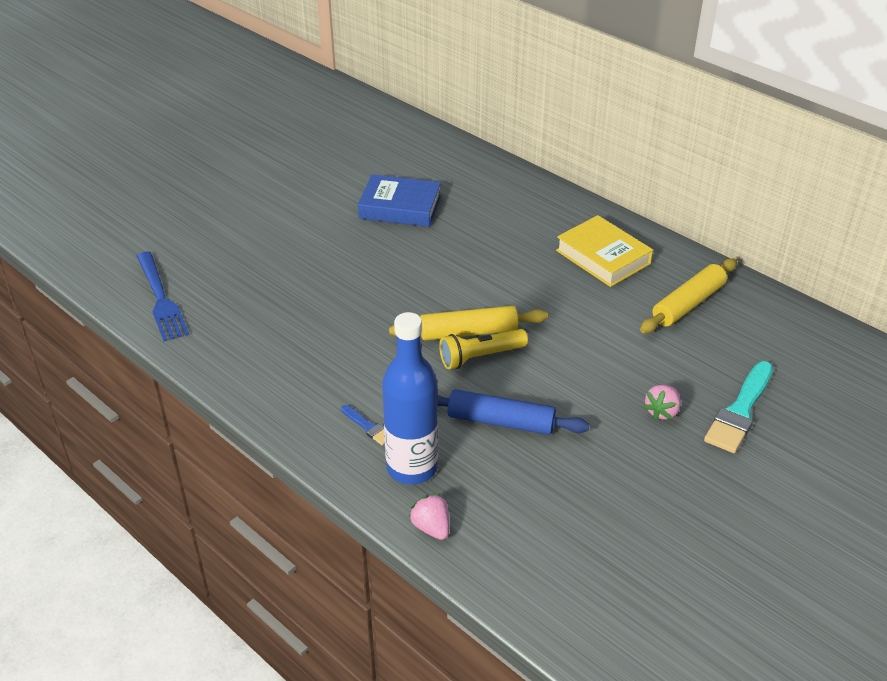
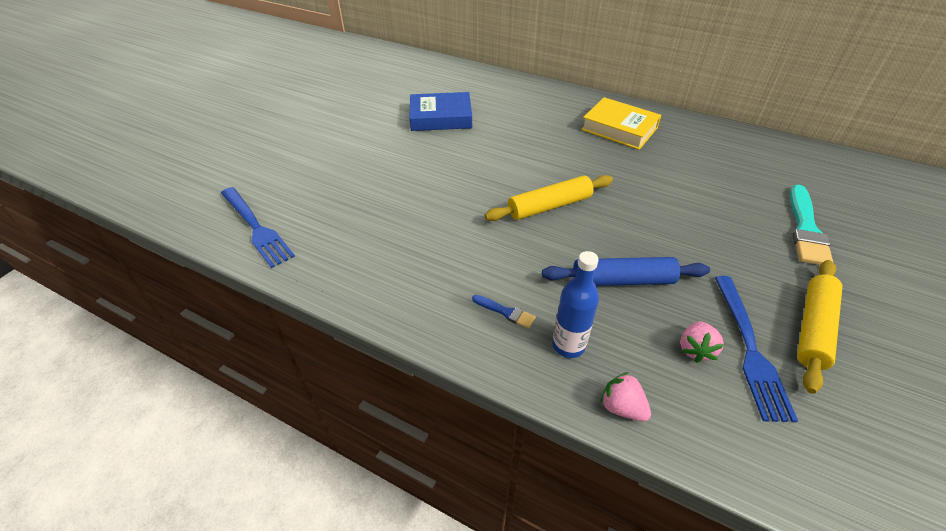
camera: 15 degrees left, 5 degrees up
blue bottle [382,312,438,485] -> blue bottle [552,251,599,358], size x0.65
yellow flashlight [439,329,528,369] -> none
yellow rolling pin [640,258,737,333] -> yellow rolling pin moved to [797,260,843,394]
pink strawberry [643,385,681,420] -> pink strawberry moved to [681,321,724,363]
none -> blue fork [715,276,798,422]

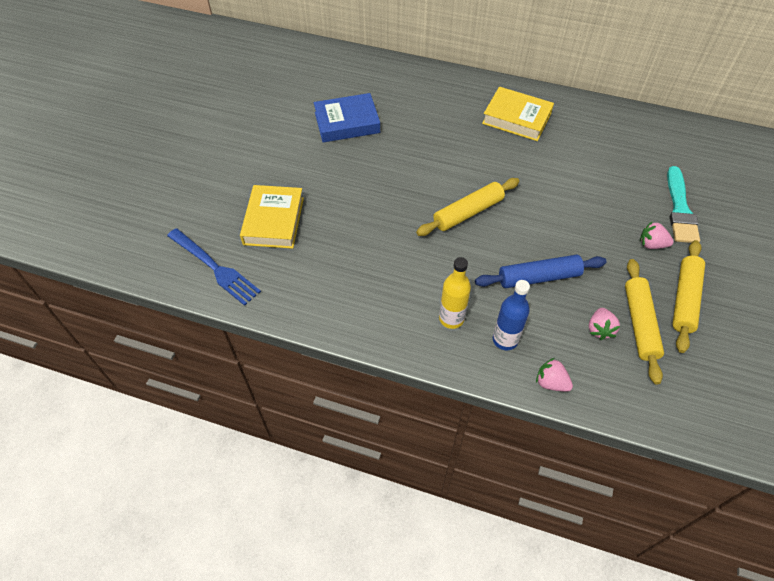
camera: 10 degrees left, 10 degrees up
blue brush [472,295,536,329] -> yellow bottle [439,257,471,329]
blue fork [715,276,798,422] -> yellow rolling pin [625,259,664,385]
none -> yellow book [240,185,304,249]
none -> pink strawberry [640,222,674,249]

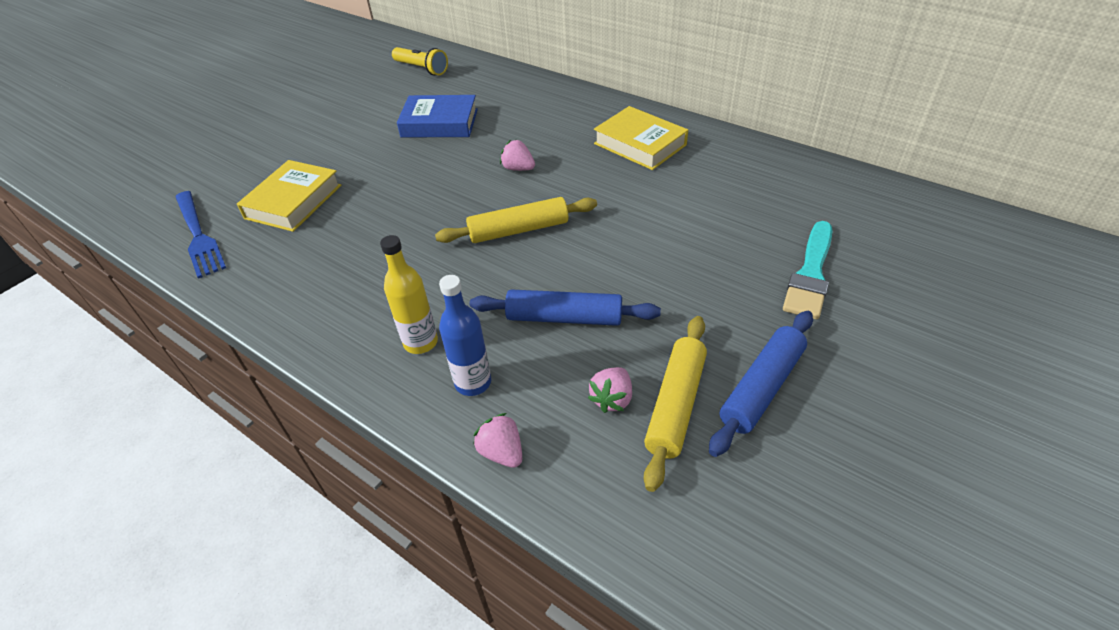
camera: 20 degrees right, 10 degrees down
pink strawberry [640,222,674,249] -> pink strawberry moved to [500,140,535,171]
yellow rolling pin [673,240,705,353] -> blue rolling pin [709,311,813,457]
none -> yellow flashlight [392,47,448,75]

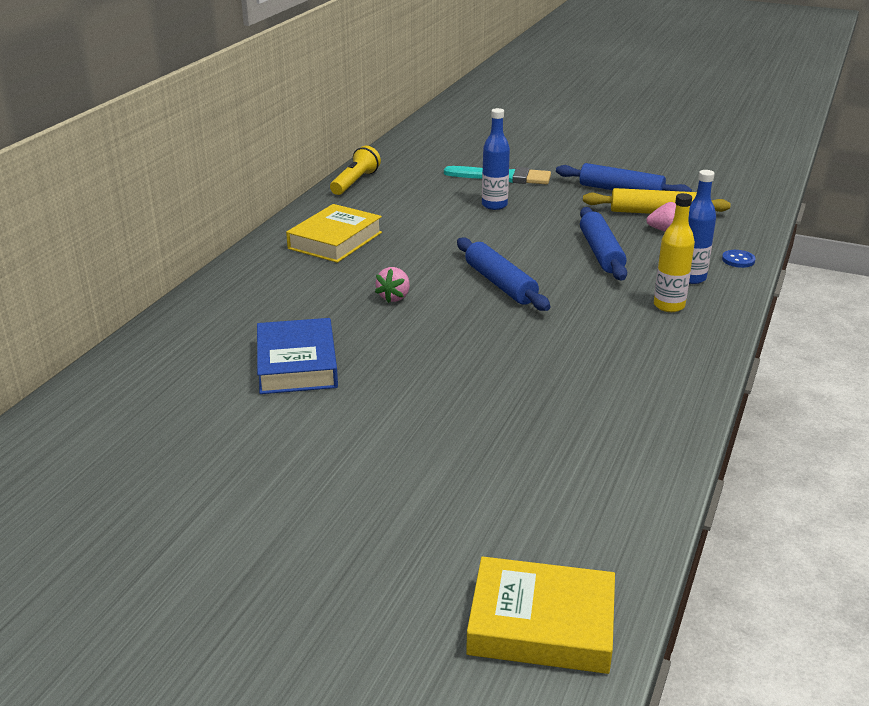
camera: 105 degrees left, 15 degrees down
blue fork [175,191,226,279] -> none
yellow book [237,160,341,232] -> yellow book moved to [466,556,615,674]
yellow flashlight [392,47,448,75] -> yellow flashlight moved to [330,146,381,195]
yellow rolling pin [435,197,597,243] -> blue rolling pin [457,238,550,311]
pink strawberry [473,413,522,468] -> blue button [722,250,756,268]
none -> blue bottle [482,108,510,210]

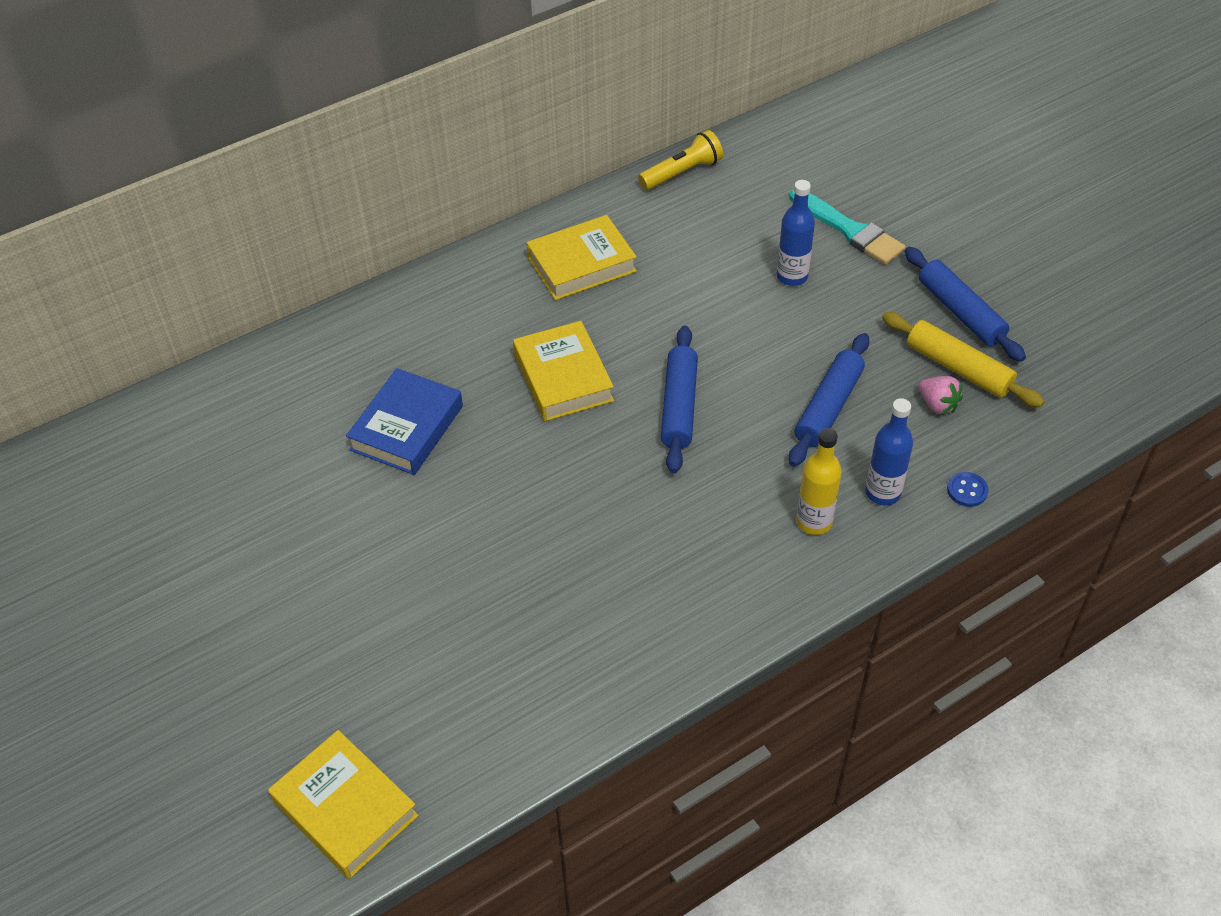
camera: 35 degrees right, 20 degrees up
pink strawberry [375,267,410,303] -> yellow book [513,321,614,421]

